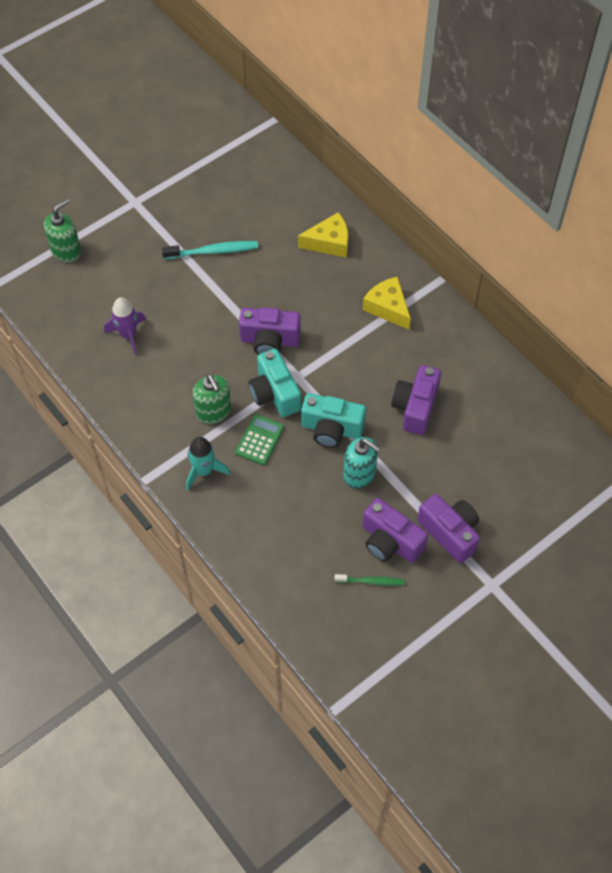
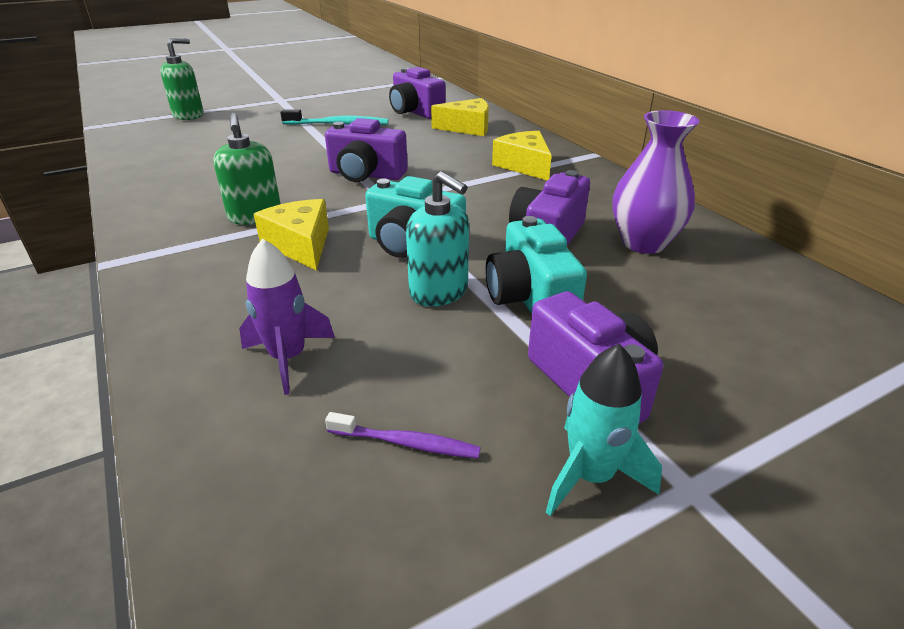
camera: 10 degrees right, 25 degrees down
purple rocket [104,297,146,355] -> purple rocket moved to [239,238,335,395]
turquoise rocket [186,437,230,490] -> turquoise rocket moved to [546,344,662,516]
green calculator [235,414,284,465] -> yellow cheese [254,199,329,271]
turquoise camera [248,349,301,417] -> turquoise camera moved to [485,216,587,314]
green toothbrush [334,574,404,586] -> purple toothbrush [325,412,481,458]
purple camera [363,498,428,563] -> purple camera moved to [389,67,445,119]
none -> purple vase [612,110,700,254]

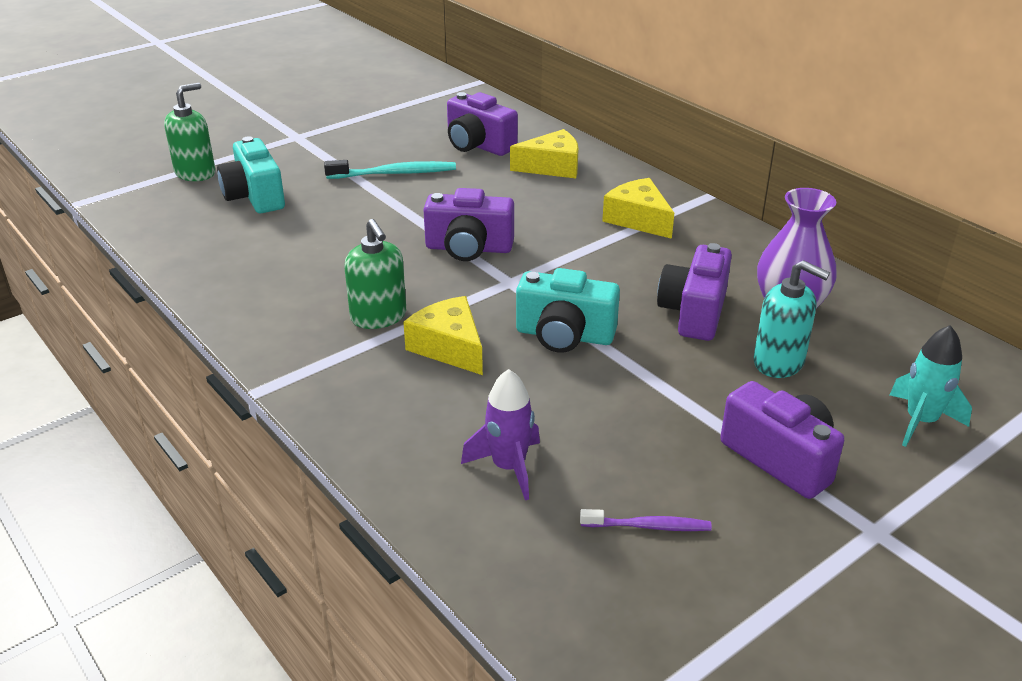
camera: 10 degrees left, 0 degrees up
turquoise soap dispenser [406,171,469,307] -> turquoise soap dispenser moved to [753,260,830,378]
turquoise camera [485,216,587,314] -> turquoise camera moved to [217,136,285,213]
turquoise rocket [546,344,662,516] -> turquoise rocket moved to [890,325,972,447]

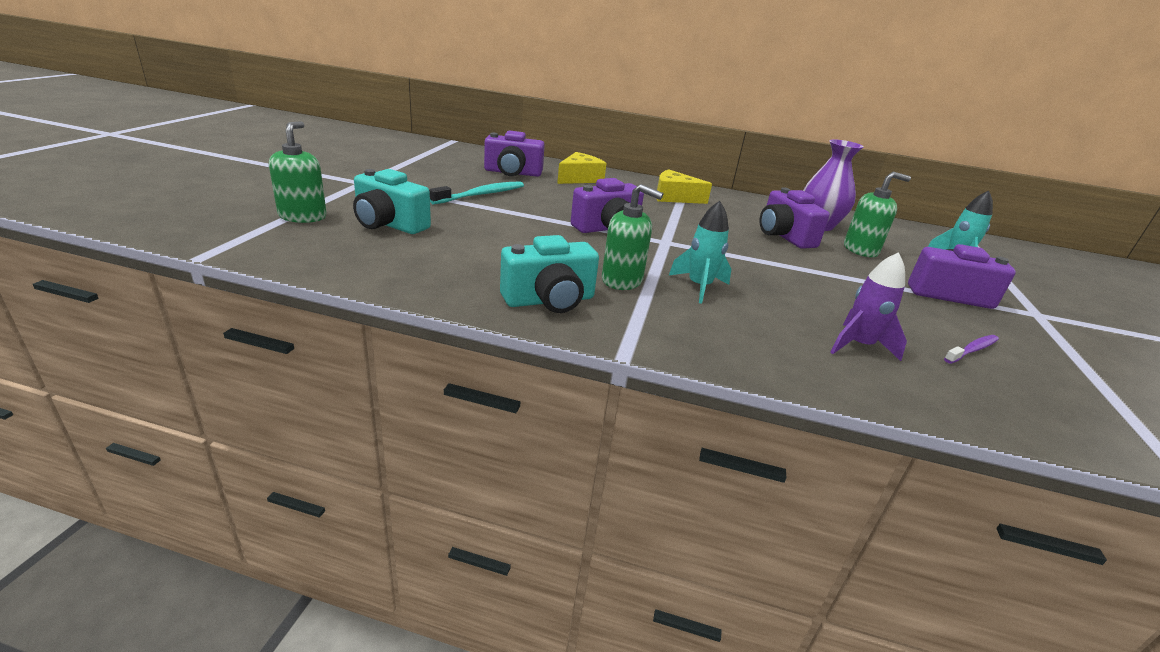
camera: 40 degrees left, 5 degrees down
yellow cheese [403,296,483,375] -> turquoise rocket [669,201,731,304]
turquoise camera [516,268,620,353] -> turquoise camera moved to [500,235,599,313]
turquoise soap dispenser [753,260,830,378] -> green soap dispenser [844,172,911,257]

